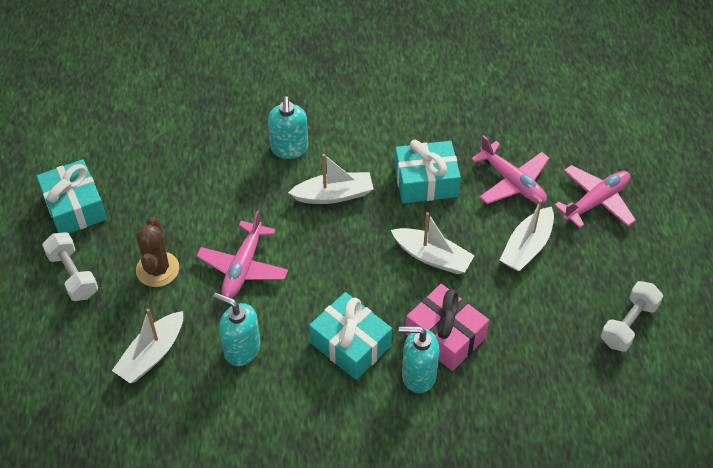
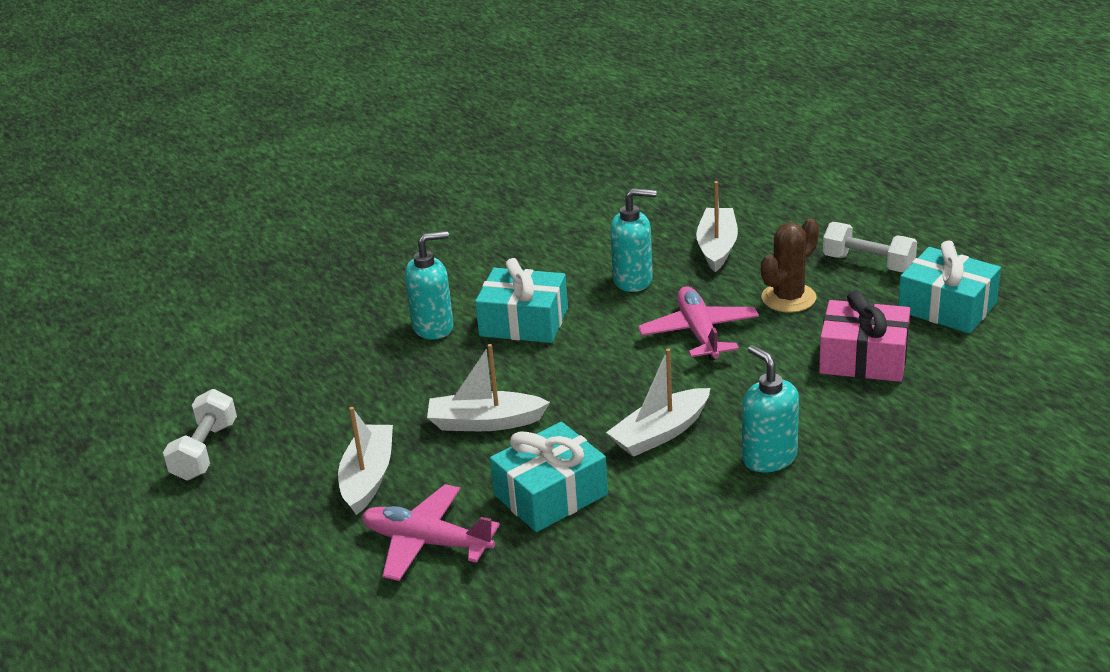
camera: 155 degrees right, 20 degrees down
brown cactus [136,217,179,287] -> brown cactus turned 75 degrees clockwise [761,218,819,313]
pink gift [405,284,489,371] -> pink gift moved to [819,290,910,382]
pink plane [554,165,636,228] -> none

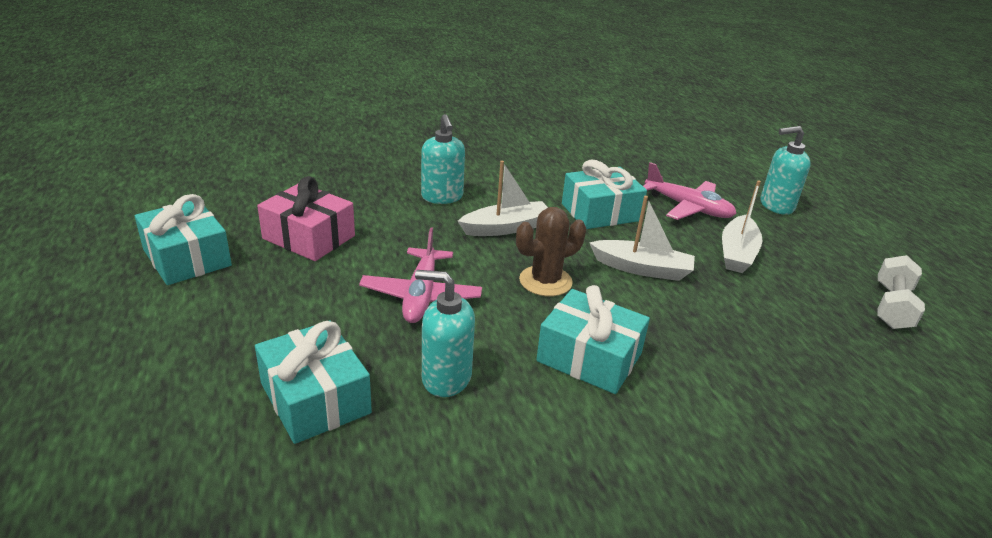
camera: 170 degrees left, 0 degrees up
turquoise soap dispenser [405,231,454,340] -> turquoise soap dispenser moved to [760,126,811,215]
white boat [696,181,738,272] -> turquoise gift [255,321,372,444]
brown cactus [761,218,819,313] -> brown cactus moved to [516,207,586,297]
white dumbbell [823,222,917,272] -> none

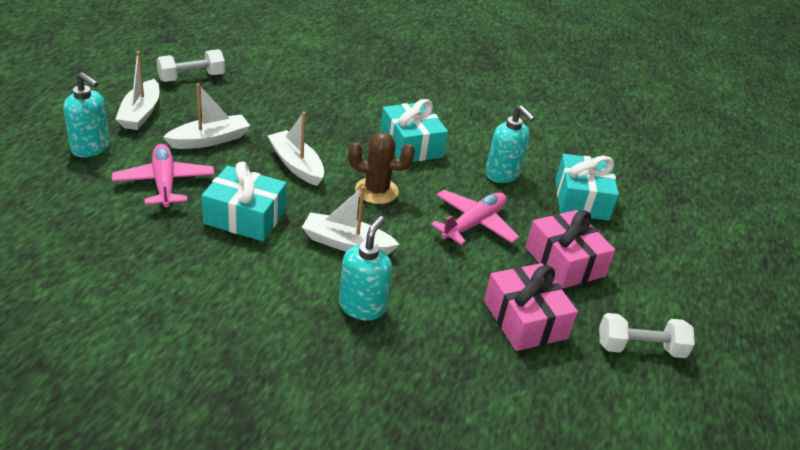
camera: 145 degrees left, 5 degrees up
turquoise gift [135,194,232,285] -> white dumbbell [599,313,695,358]
none -> white boat [116,51,160,130]
none -> pink gift [526,210,615,289]

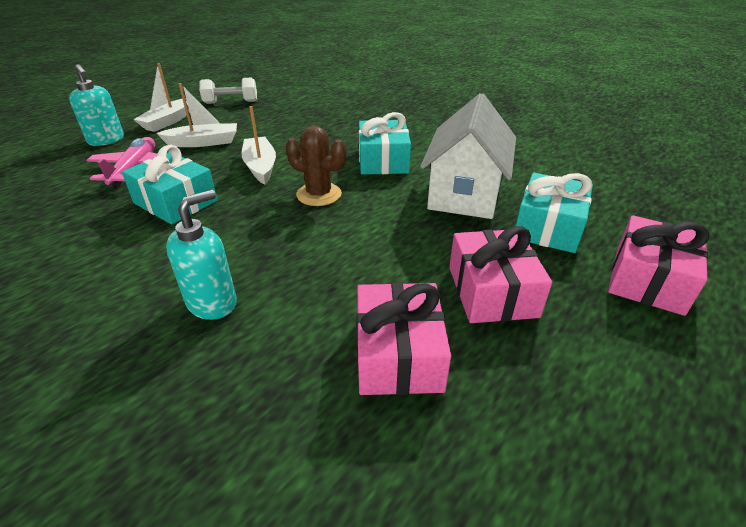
camera: 25 degrees right, 0 degrees up
white boat [302,186,399,255] -> none
pink plane [431,190,519,245] -> none
turquoise soap dispenser [485,106,535,183] -> white house [420,93,516,219]
white dumbbell [599,313,695,358] -> none
none -> pink gift [608,215,709,316]

